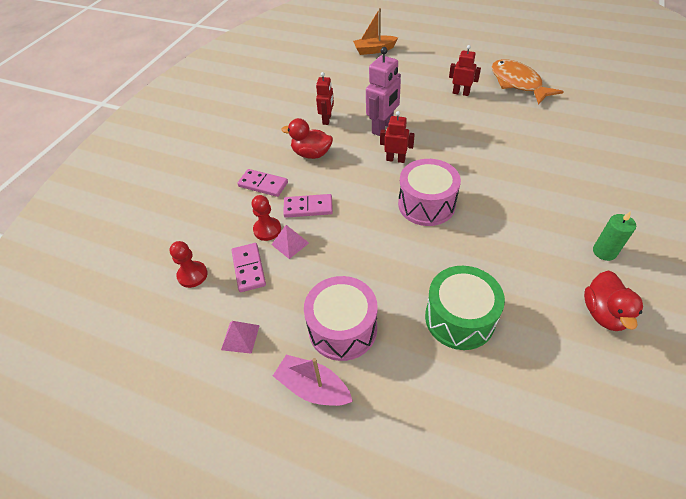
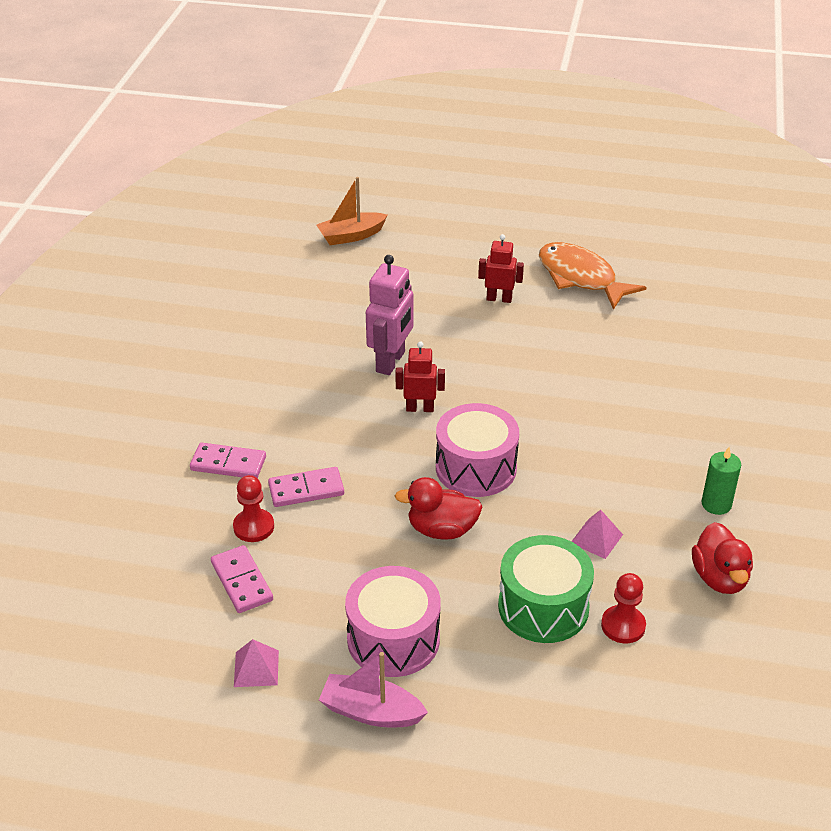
camera: 15 degrees left, 10 degrees down
red pawn [170,241,208,288] -> red pawn moved to [601,573,646,643]
pink pyramid [271,225,309,259] -> pink pyramid moved to [571,510,623,559]
red duck [281,118,333,159] -> red duck moved to [395,477,483,539]
red robot [316,72,334,125] -> none

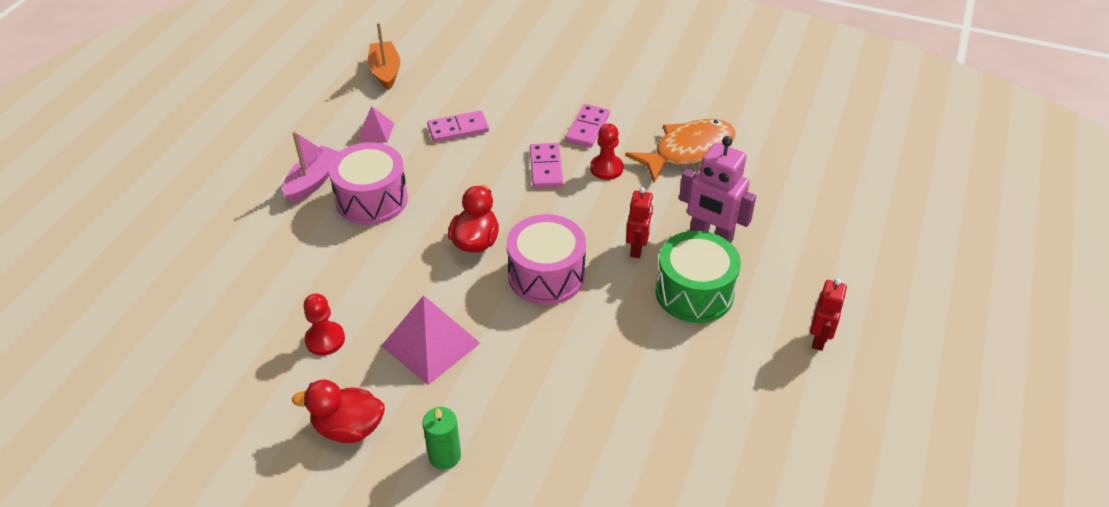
camera: 100 degrees right, 5 degrees up
red pawn [233,475,274,542] -> red pawn moved to [590,123,624,180]
orange boat [316,177,387,245] -> orange boat moved to [368,22,400,90]
green drum [498,535,594,643] -> green drum moved to [655,231,741,323]
orange fish [539,242,647,310] -> orange fish moved to [625,119,736,183]
pink pyramid [571,510,623,559] -> pink pyramid [381,295,480,385], size x1.88

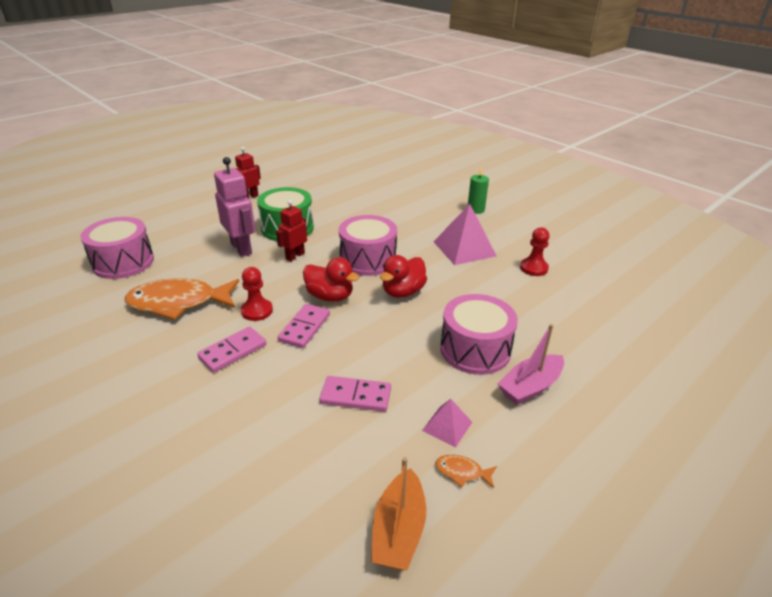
camera: 155 degrees left, 10 degrees down
red duck [292,379,385,443] -> red duck moved to [303,257,360,302]
none -> pink drum [80,217,154,279]
none -> orange fish [435,455,497,488]

